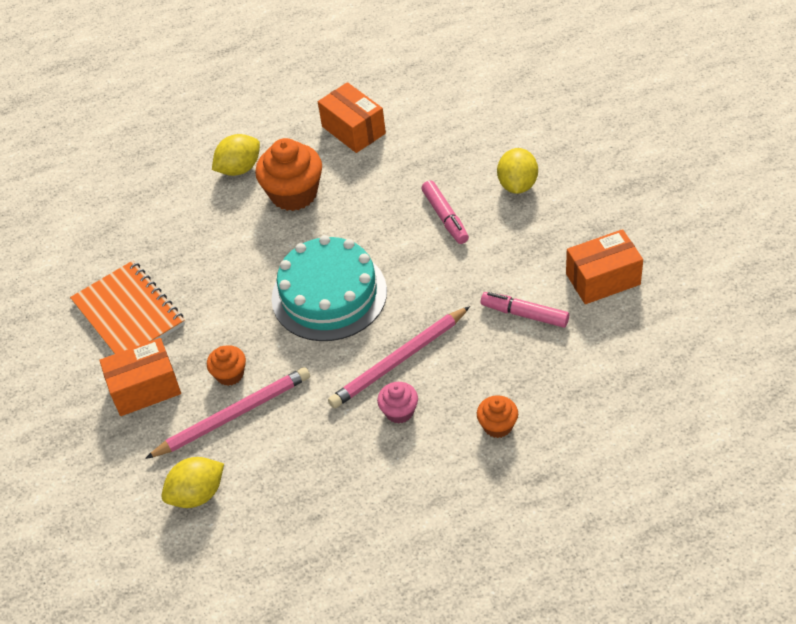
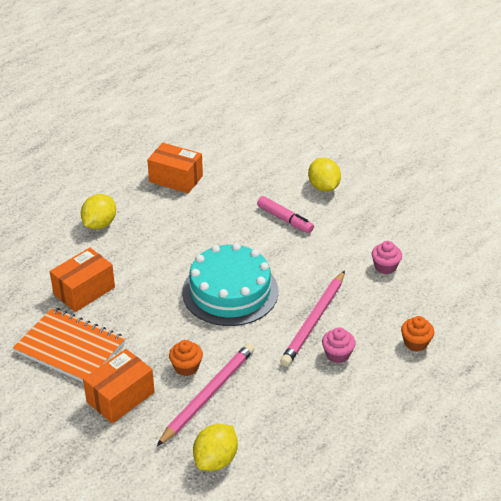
camera: 30 degrees left, 10 degrees down
orange cupcake [255,138,322,211] -> none
pink marker [481,292,569,328] -> pink cupcake [372,241,402,274]
orange box [566,229,643,304] -> orange box moved to [50,248,115,312]

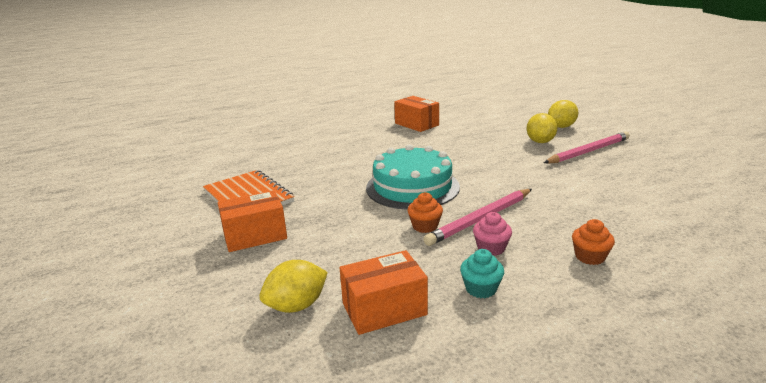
camera: 25 degrees right, 15 degrees down
orange box [50,248,115,312] -> orange box moved to [340,250,428,335]
yellow lemon [81,194,116,229] -> yellow lemon moved to [548,100,578,128]
pink pencil [157,343,255,446] -> pink pencil moved to [544,132,630,163]
orange cupcake [169,340,203,376] -> orange cupcake moved to [407,192,443,233]
pink marker [257,196,314,233] -> none
pink cupcake [372,241,402,274] -> none
none -> turquoise cupcake [460,249,504,298]

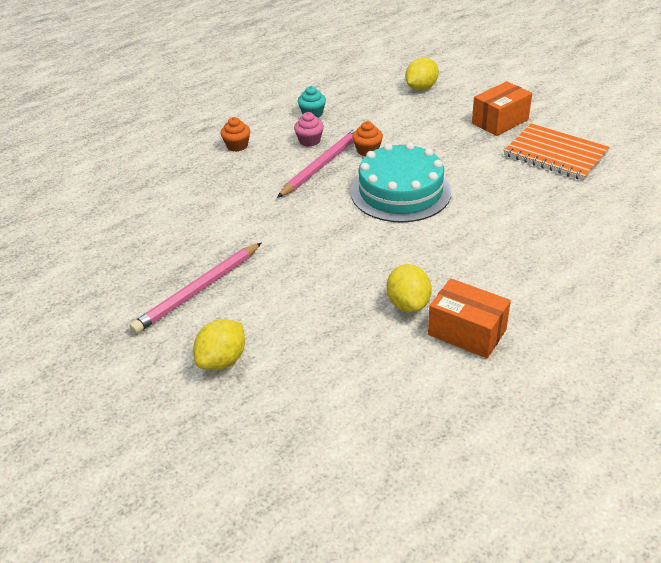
camera: 165 degrees right, 15 degrees up
orange box [340,250,428,335] -> none
yellow lemon [526,113,557,143] -> yellow lemon moved to [387,264,432,312]

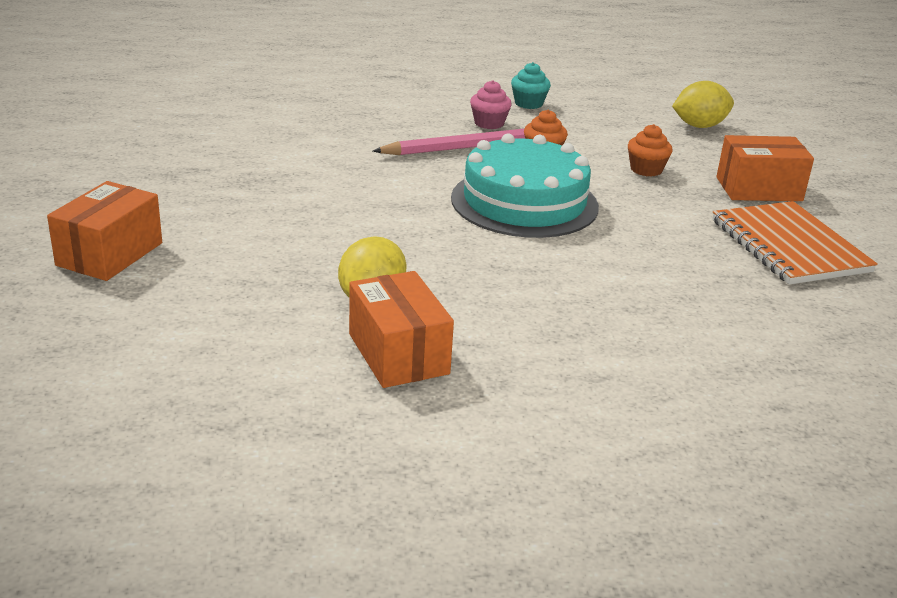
camera: 30 degrees right, 10 degrees down
pink pencil [130,242,262,334] -> none
yellow lemon [193,319,245,370] -> orange box [47,181,162,281]
orange cupcake [221,117,250,152] -> orange cupcake moved to [628,124,673,176]

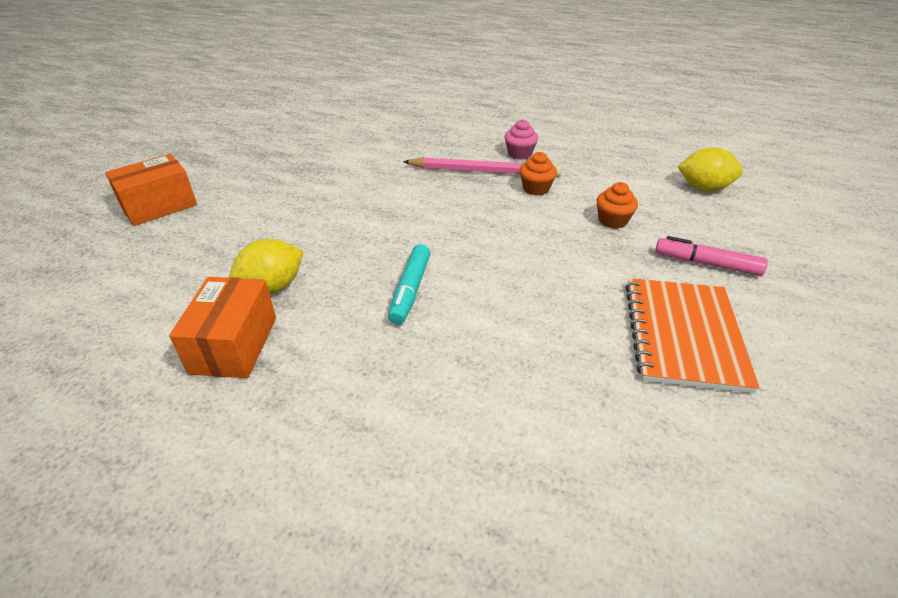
camera: 30 degrees right, 10 degrees up
turquoise cake [451,133,599,238] -> none
turquoise cupcake [511,62,551,109] -> none
orange box [716,135,814,201] -> pink marker [655,236,768,276]
none -> turquoise marker [388,244,430,325]

